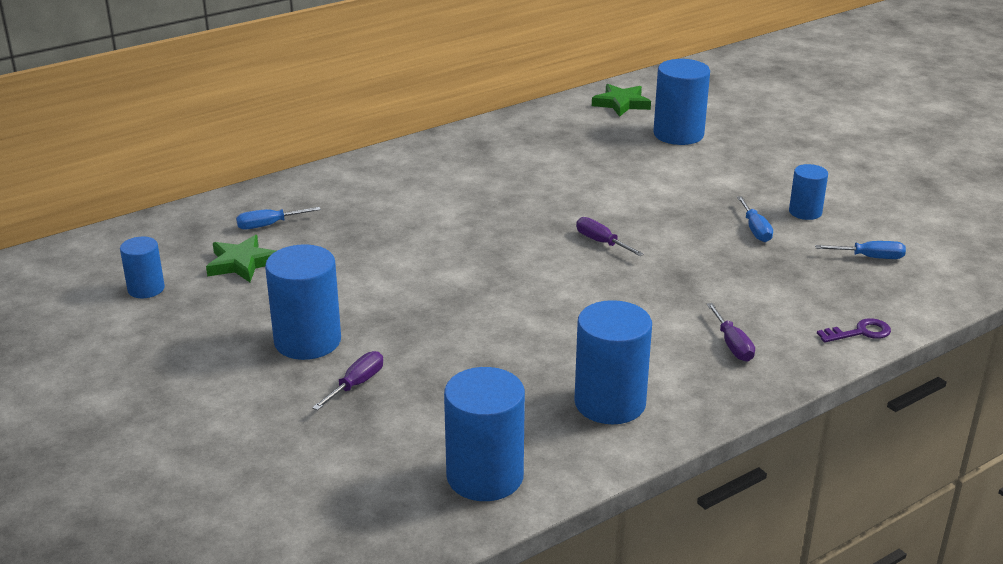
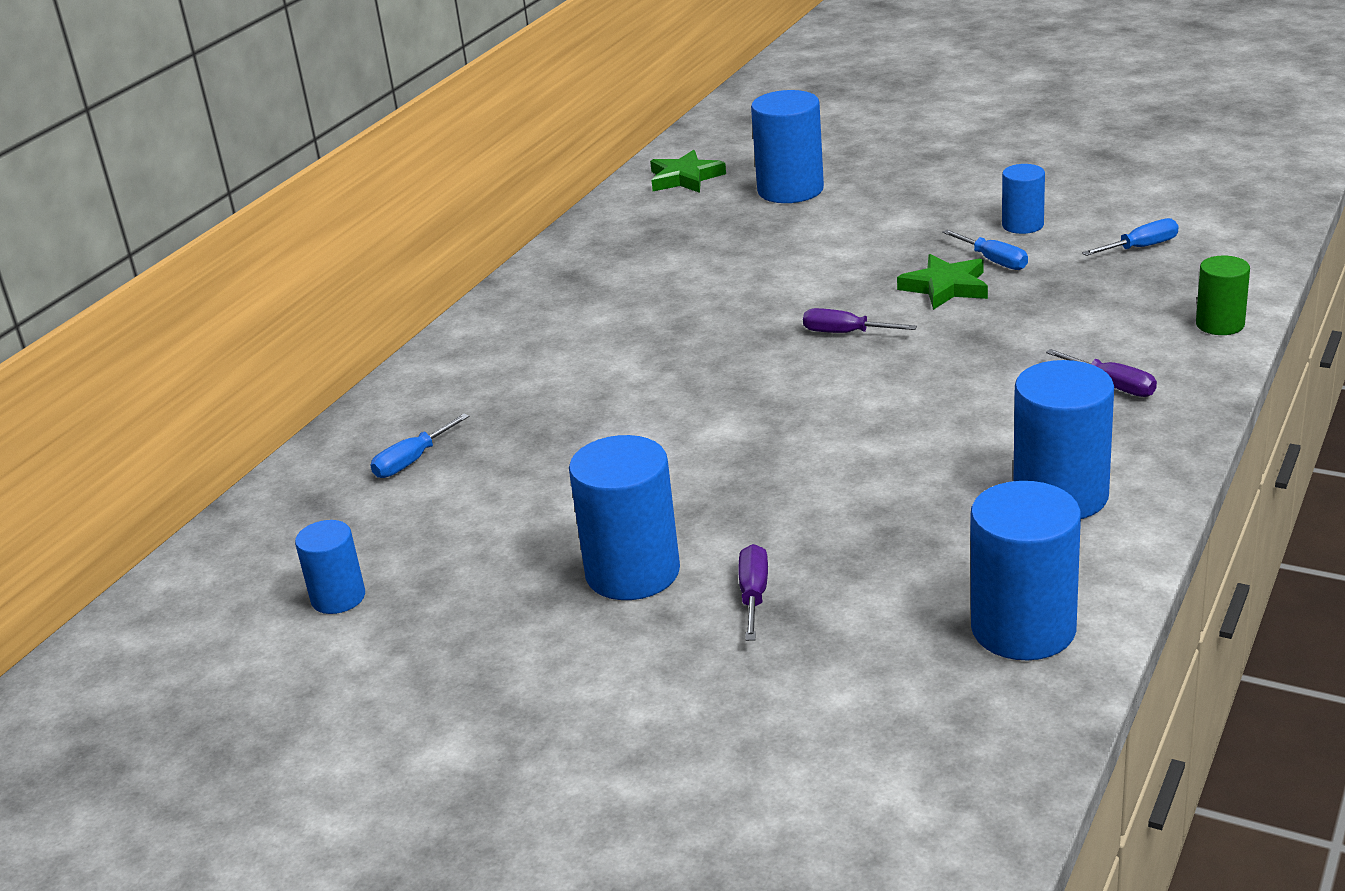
camera: 25 degrees left, 0 degrees up
green star [206,235,276,282] -> green star moved to [897,254,988,310]
purple key [817,318,891,343] -> green cylinder [1196,256,1250,335]

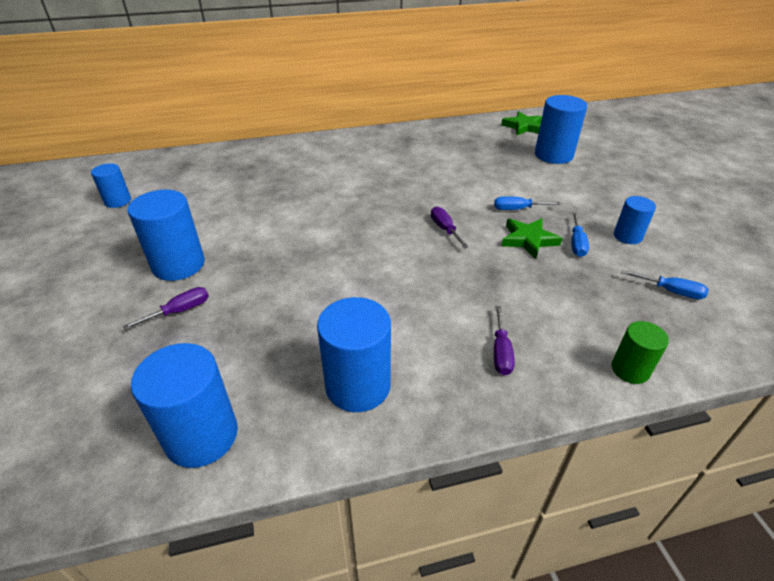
camera: 45 degrees right, 10 degrees up
blue screwdriver [370,414,469,478] -> blue screwdriver moved to [494,196,561,210]

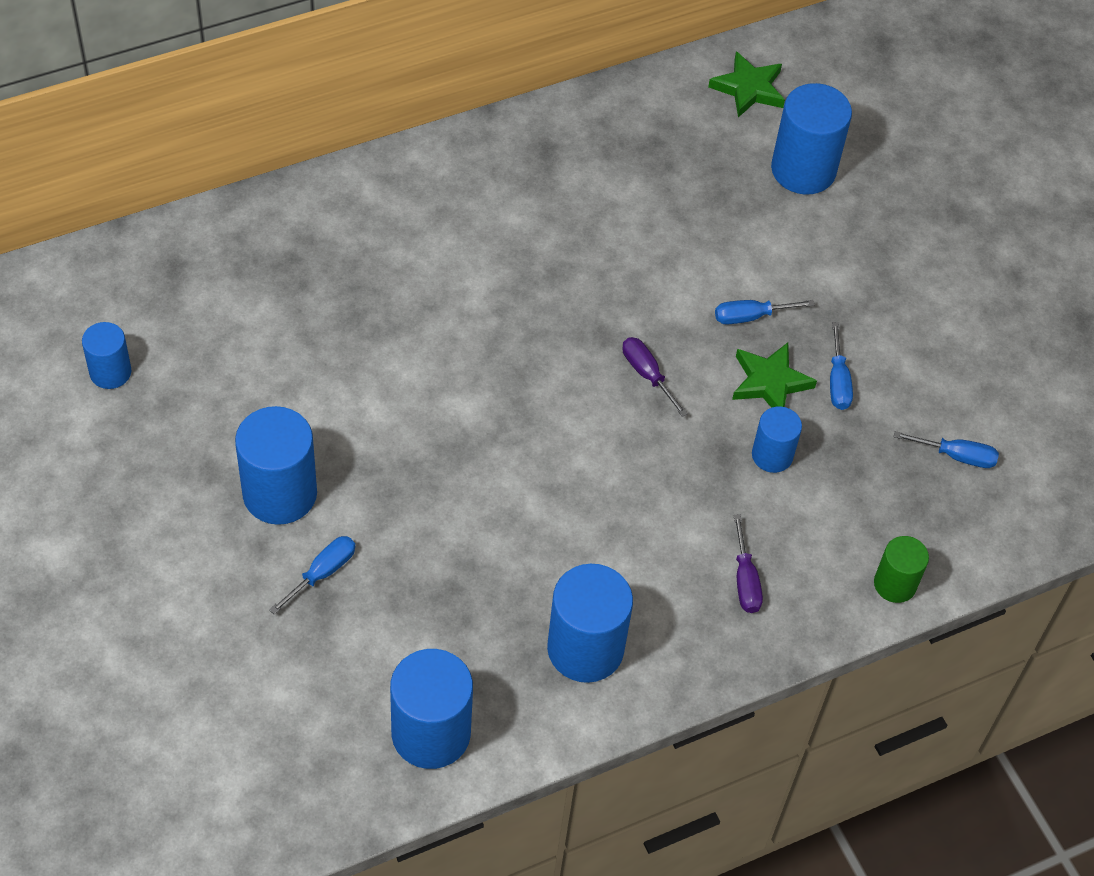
camera: 15 degrees left, 15 degrees up
purple screwdriver [123,287,209,330] -> blue screwdriver [269,536,355,615]
blue cylinder [614,196,656,244] -> blue cylinder moved to [752,406,802,473]

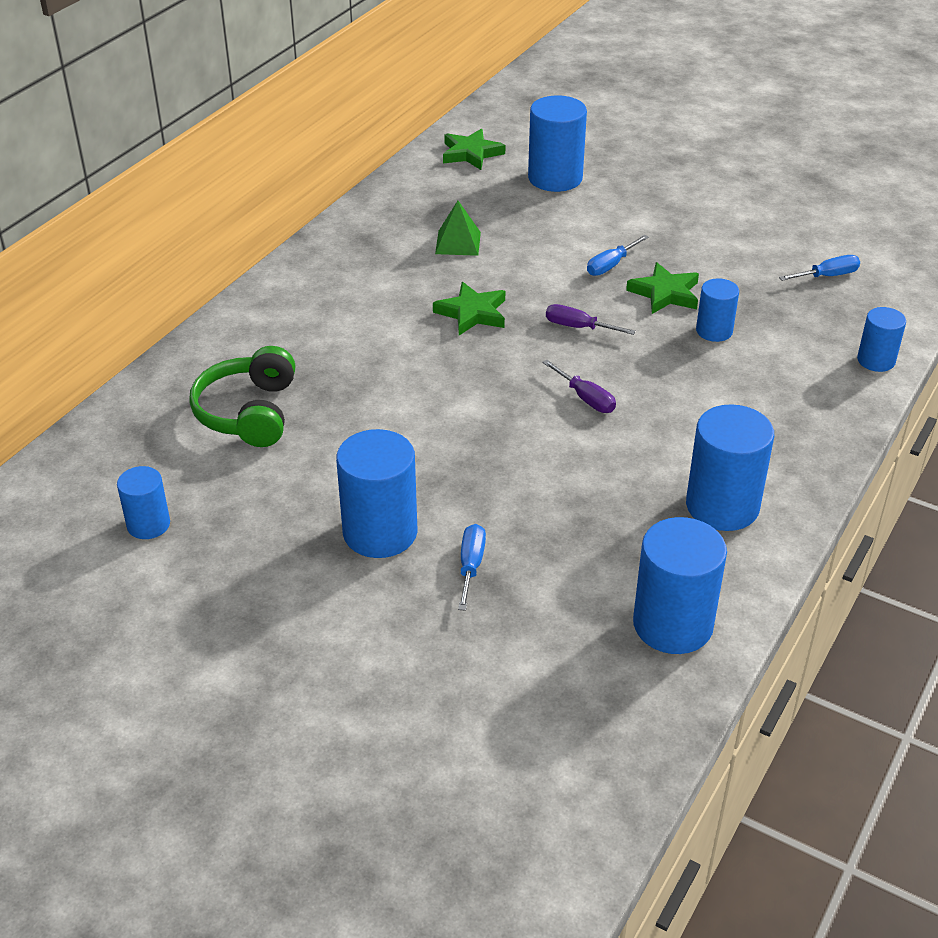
camera: 30 degrees left, 15 degrees down
purple screwdriver [733,514,763,613] -> purple screwdriver moved to [542,360,616,413]
blue screwdriver [830,322,853,410] -> none
green cylinder [874,536,929,603] -> blue cylinder [857,307,906,372]
none -> green headphones [189,346,295,447]
none -> green star [433,282,505,335]
none -> green pyramid [435,201,481,256]

